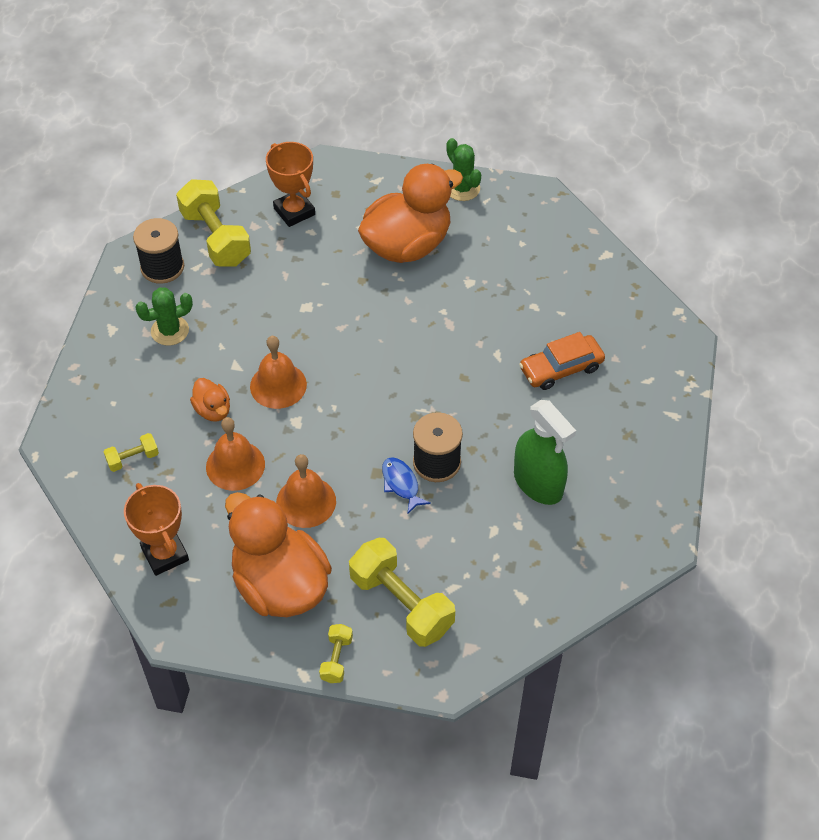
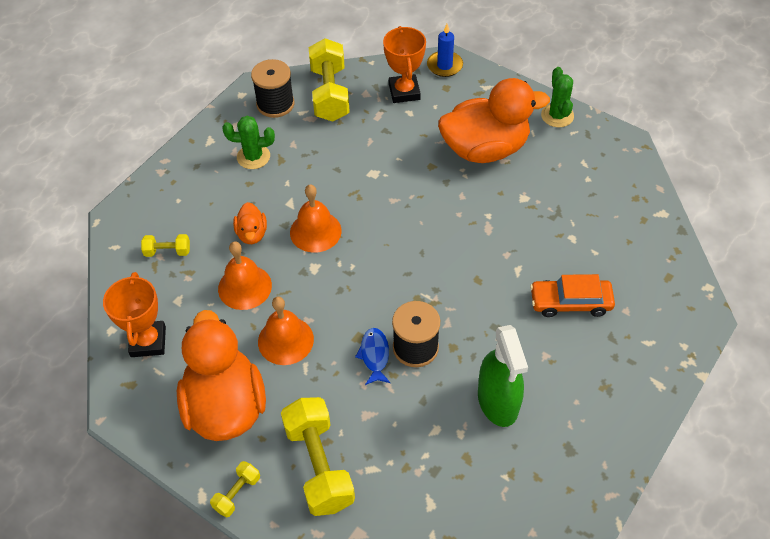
camera: 25 degrees right, 0 degrees up
none -> blue candle [427,24,463,77]

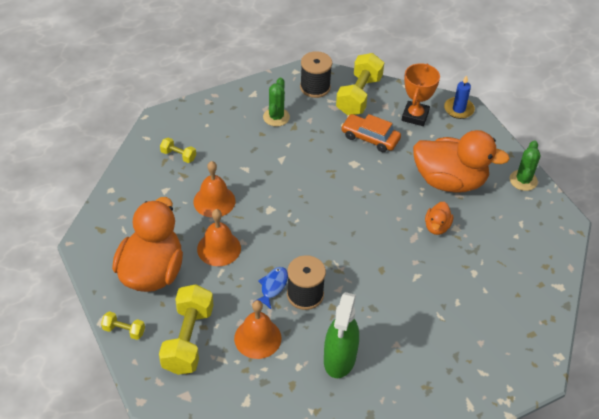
camera: 25 degrees right, 5 degrees down
orange trophy [103,272,166,357] -> none
yellow dumbbell [210,461,260,518] -> yellow dumbbell turned 45 degrees clockwise [101,311,145,340]
green cactus [222,116,275,169] -> green cactus turned 75 degrees clockwise [263,78,290,127]
orange duck [233,202,267,244] -> orange duck moved to [425,202,453,235]
orange bell [290,184,341,253] -> orange bell moved to [234,300,281,359]
orange car [530,274,615,317] -> orange car moved to [341,114,401,152]

